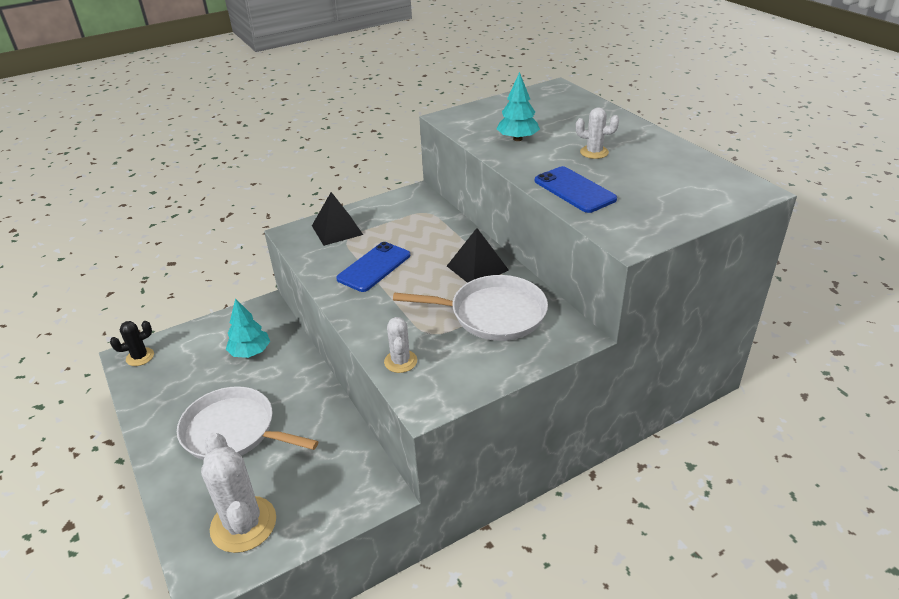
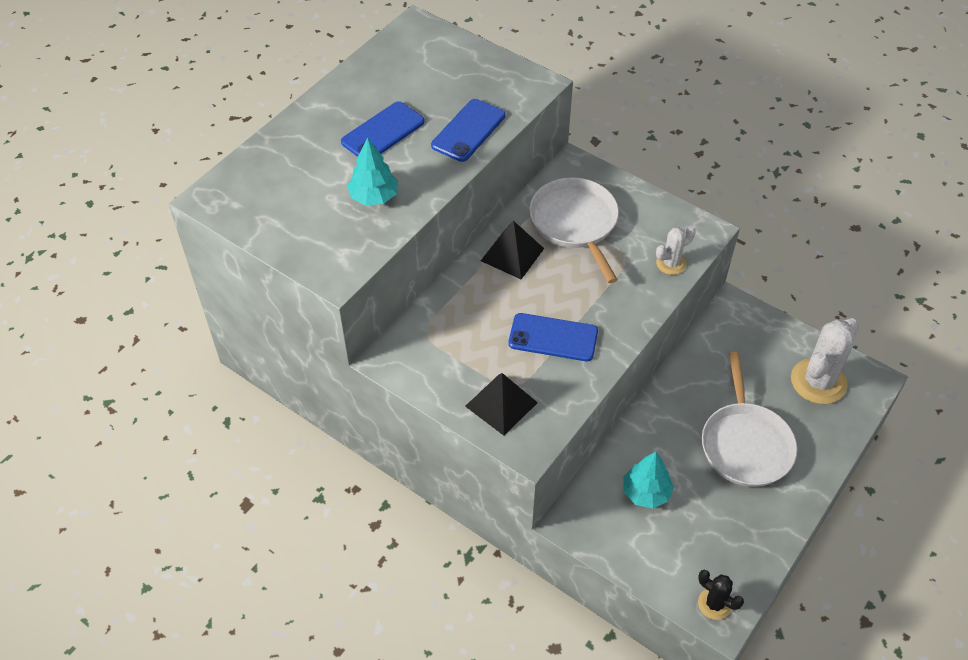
camera: 115 degrees left, 15 degrees up
white cactus [576,107,619,159] -> blue phone [341,101,425,157]

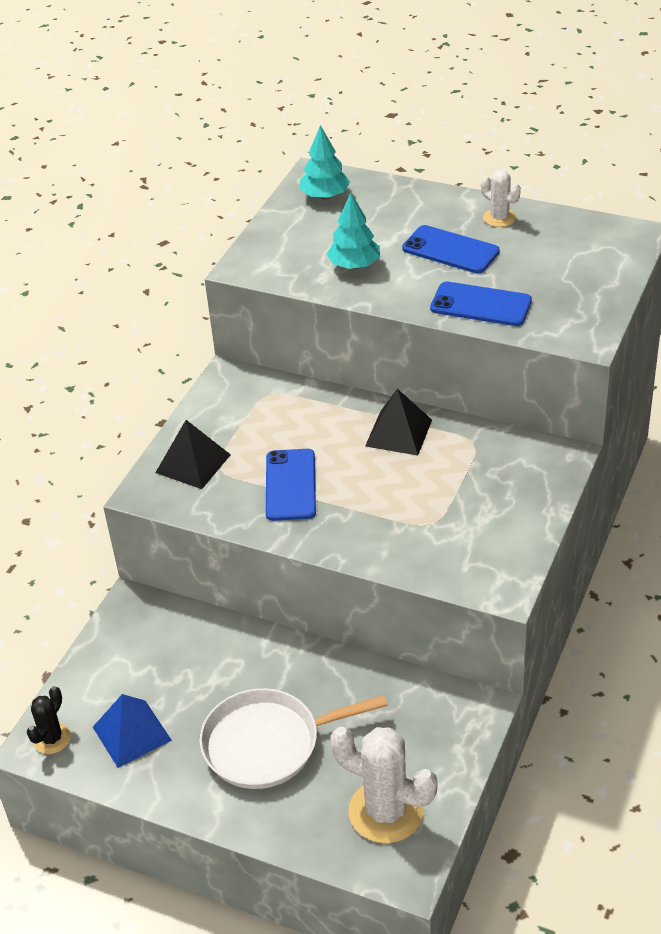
camera: 80 degrees right, 10 degrees down
white pan [529,177,619,283] -> none
turquoise tree [623,452,674,508] -> turquoise tree moved to [300,125,350,199]
white cactus [656,226,696,275] -> white cactus moved to [481,170,521,227]
none -> blue pyramid [93,694,172,768]

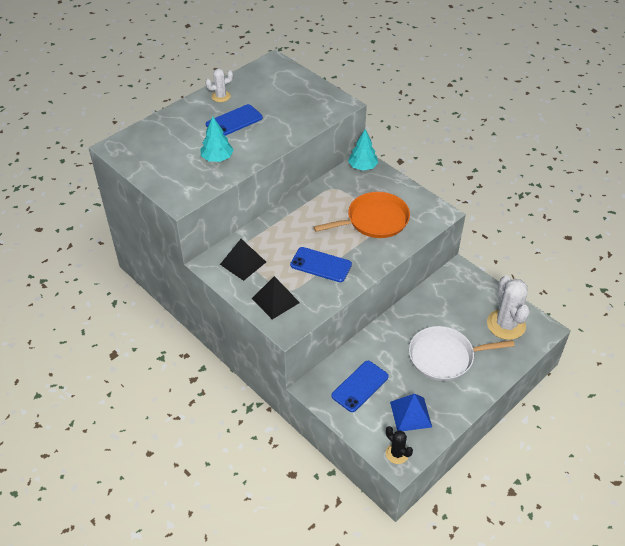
camera: 70 degrees left, 5 degrees up
white pan [199,688,387,789] -> white pan turned 75 degrees clockwise [409,326,515,381]
turquoise tree [300,125,350,199] -> turquoise tree moved to [348,129,378,171]
white cactus [330,727,438,843] -> white cactus turned 60 degrees counterclockwise [487,275,530,340]
black pyramid [365,389,432,456] -> black pyramid moved to [220,239,266,281]
blue phone [430,282,532,326] -> blue phone moved to [331,361,389,412]
none -> orange pan [314,192,410,238]

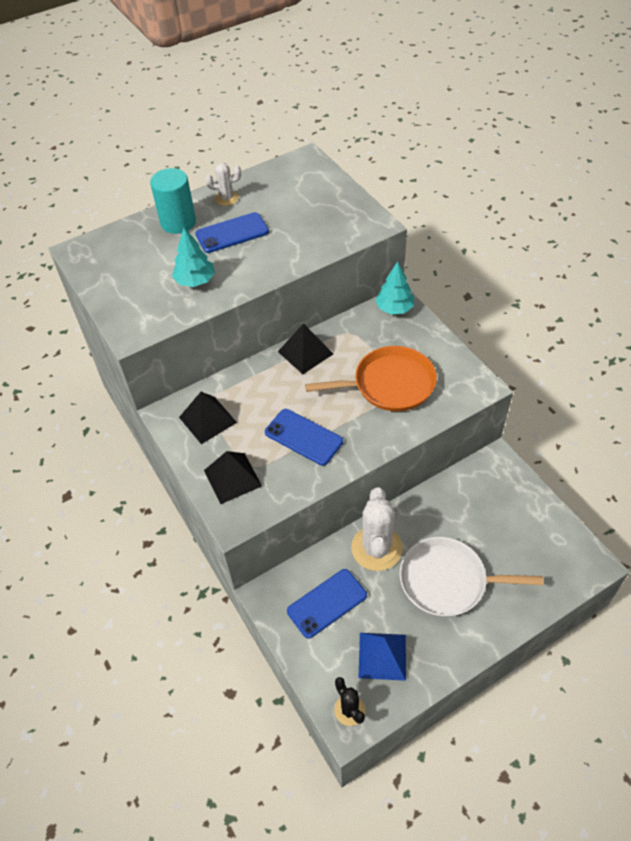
camera: 15 degrees right, 5 degrees up
white cactus [487,275,530,340] -> white cactus moved to [351,487,403,571]
none -> turquoise cylinder [150,168,196,234]
none -> black pyramid [278,323,333,374]

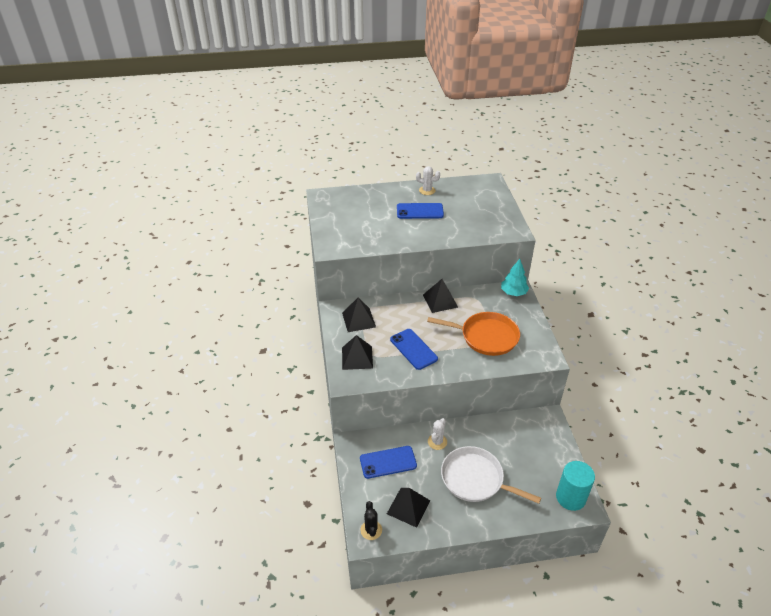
camera: 20 degrees right, 10 degrees down
turquoise cylinder [150,168,196,234] -> turquoise cylinder moved to [556,461,595,511]
turquoise tree [172,228,215,287] -> none
white cactus [351,487,403,571] -> white cactus [428,418,447,450], size x0.53
blue pyramid [359,633,406,681] -> black pyramid [387,488,430,528]

